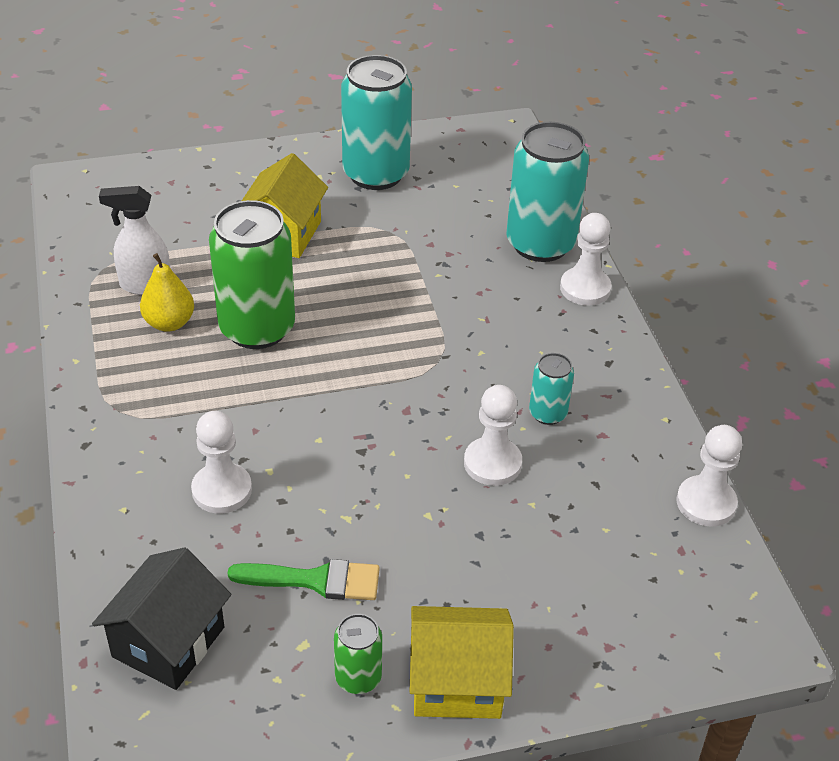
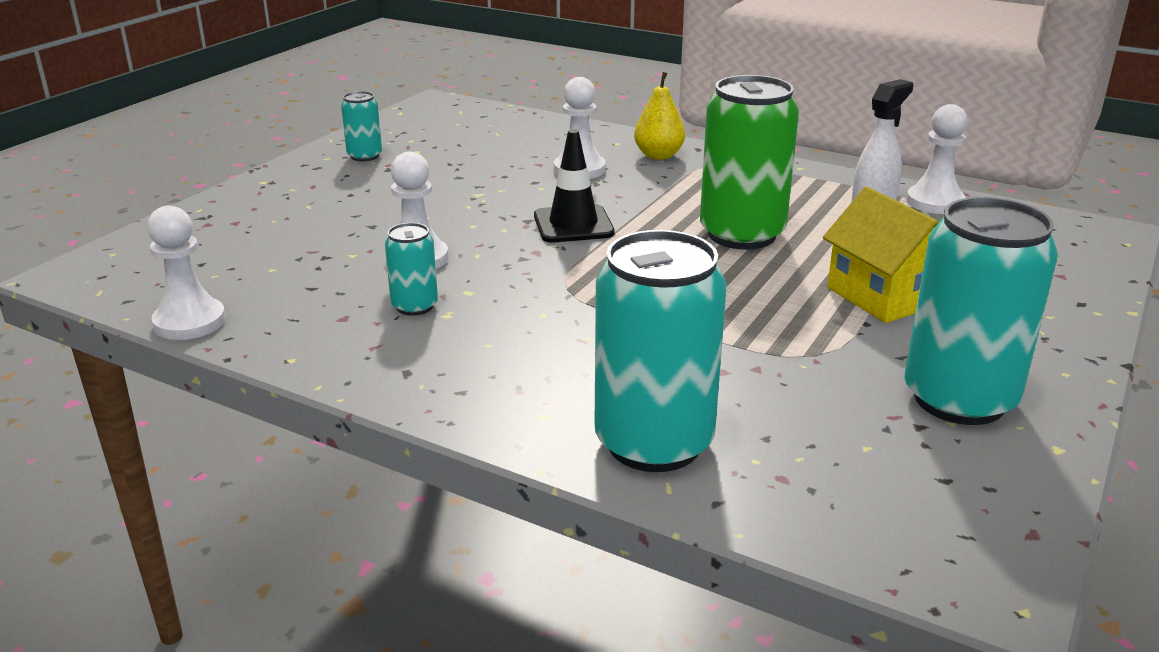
camera: 135 degrees right, 15 degrees down
black house [92,547,231,690] -> none
yellow pear [140,253,194,332] -> yellow pear moved to [634,72,685,160]
green brush [228,559,380,600] -> none
green can [334,614,382,694] -> turquoise can [341,91,382,161]
yellow house [410,606,514,719] -> none
white pawn [560,213,612,306] -> white pawn moved to [906,104,968,214]
none -> black traffic cone [534,129,615,242]

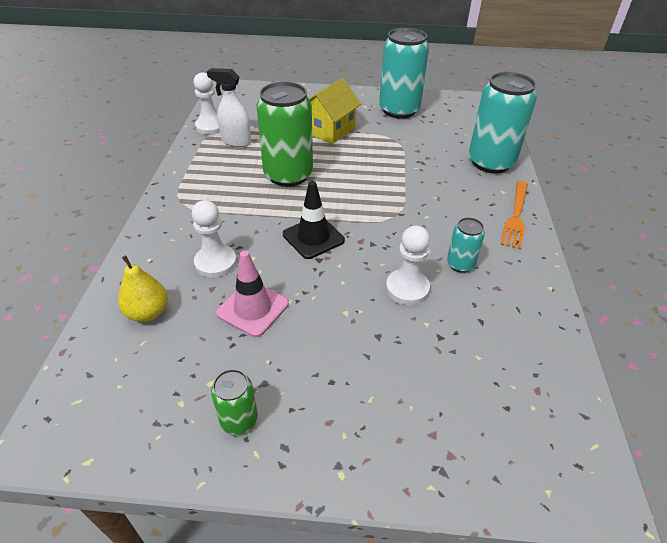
camera: 115 degrees left, 15 degrees up
white pawn [147,205,226,340] -> none
turquoise can [341,91,382,161] -> green can [211,369,258,435]
yellow pear [634,72,685,160] -> yellow pear moved to [118,255,168,322]
none -> pink traffic cone [216,250,289,337]
none -> orange fork [501,181,528,249]

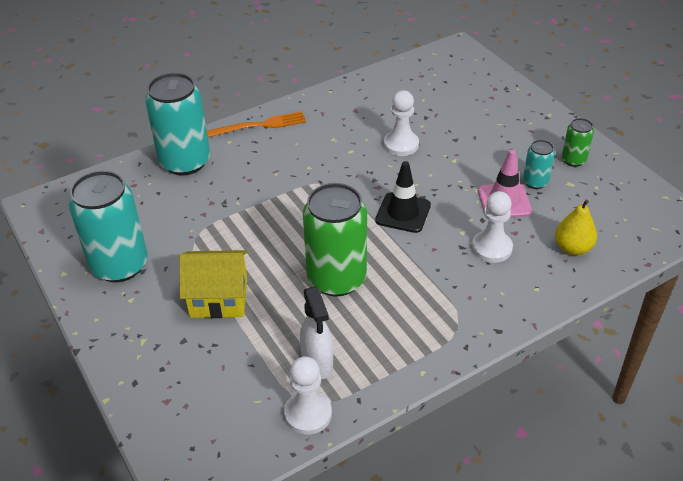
camera: 125 degrees left, 0 degrees up
turquoise can [447,217,485,273] -> turquoise can moved to [523,140,555,189]

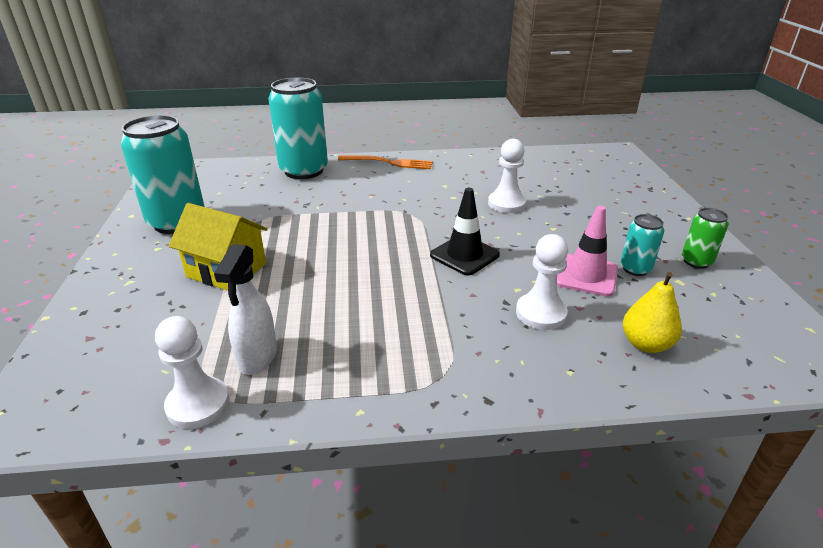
camera: 25 degrees right, 10 degrees down
green can [303,183,367,297] -> none

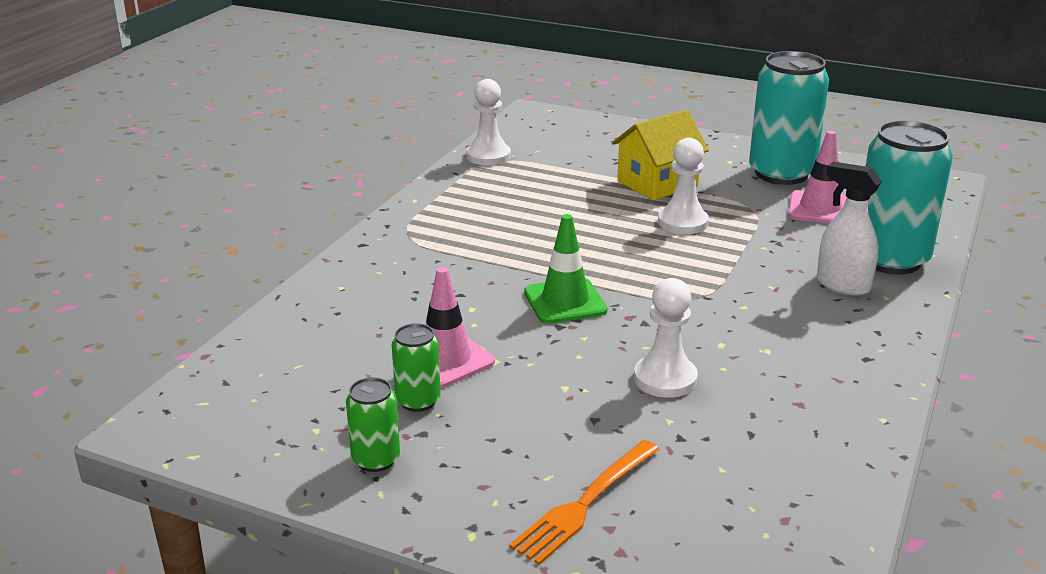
camera: 120 degrees right, 5 degrees down
white spray bottle [214,244,277,375] -> white spray bottle moved to [817,162,882,296]
orange fork [338,155,433,169] -> orange fork moved to [509,440,659,565]
black traffic cone [430,188,500,276] -> green traffic cone [524,214,607,324]
white pawn [516,234,568,330] -> white pawn moved to [658,138,709,234]
turquoise can [620,214,664,276] -> green can [392,323,441,412]
yellow pear [623,272,682,353] -> none
none -> pink traffic cone [788,131,847,223]

